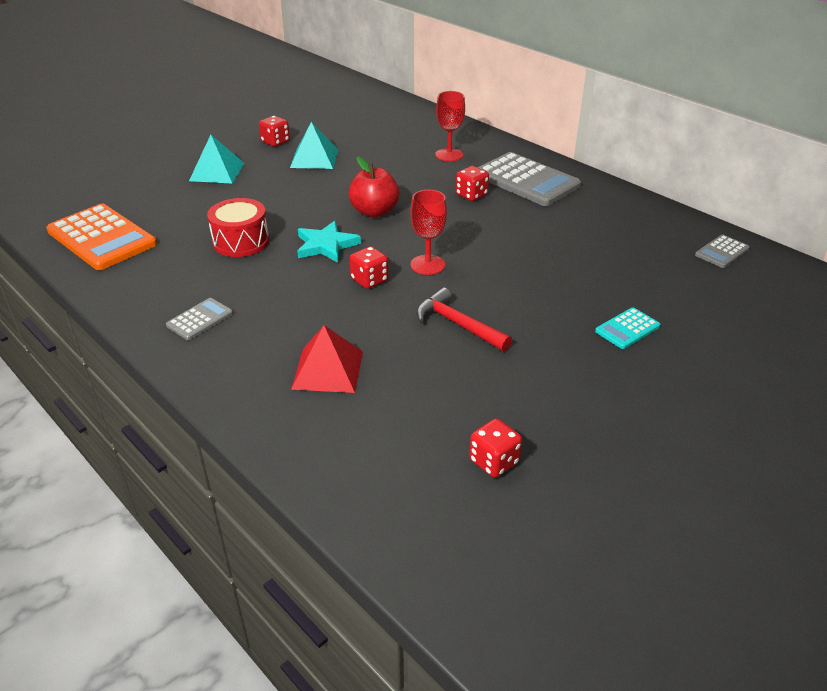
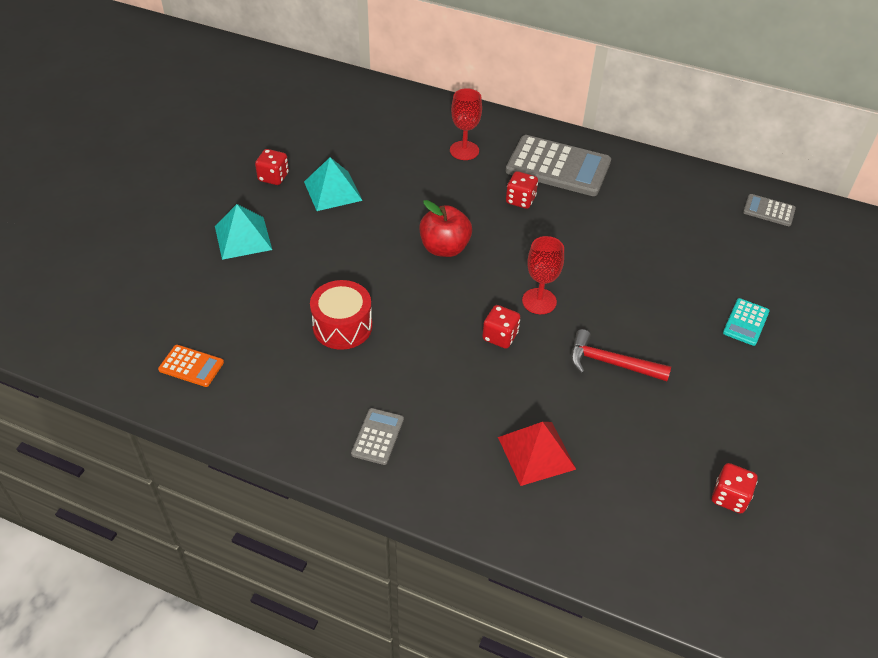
camera: 25 degrees left, 10 degrees up
orange calculator [46,204,157,270] -> orange calculator [158,345,224,387], size x0.48
turquoise star [297,221,361,263] -> none
grey calculator [695,235,750,268] -> grey calculator turned 90 degrees clockwise [743,194,796,226]

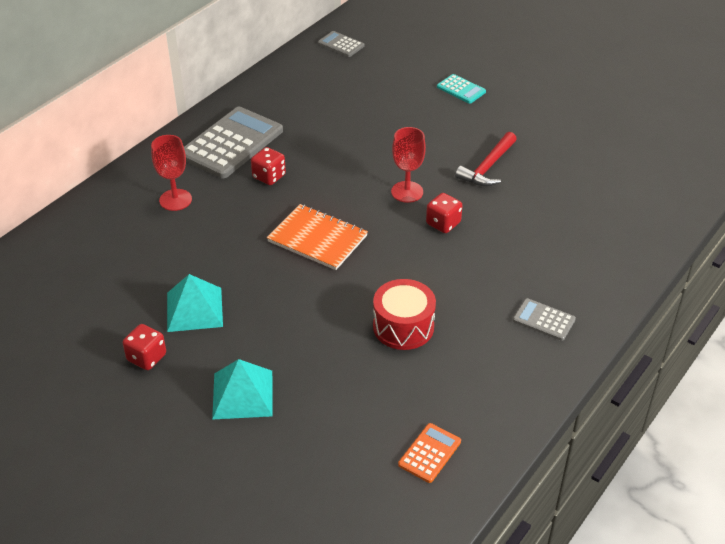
camera: 75 degrees left, 5 degrees down
red apple [419,200,472,257] -> orange notebook [267,204,368,270]
red pyramid [498,422,576,486] -> none
red dice [712,463,758,513] -> none
grey calculator [743,194,796,226] -> grey calculator turned 90 degrees clockwise [318,31,364,57]

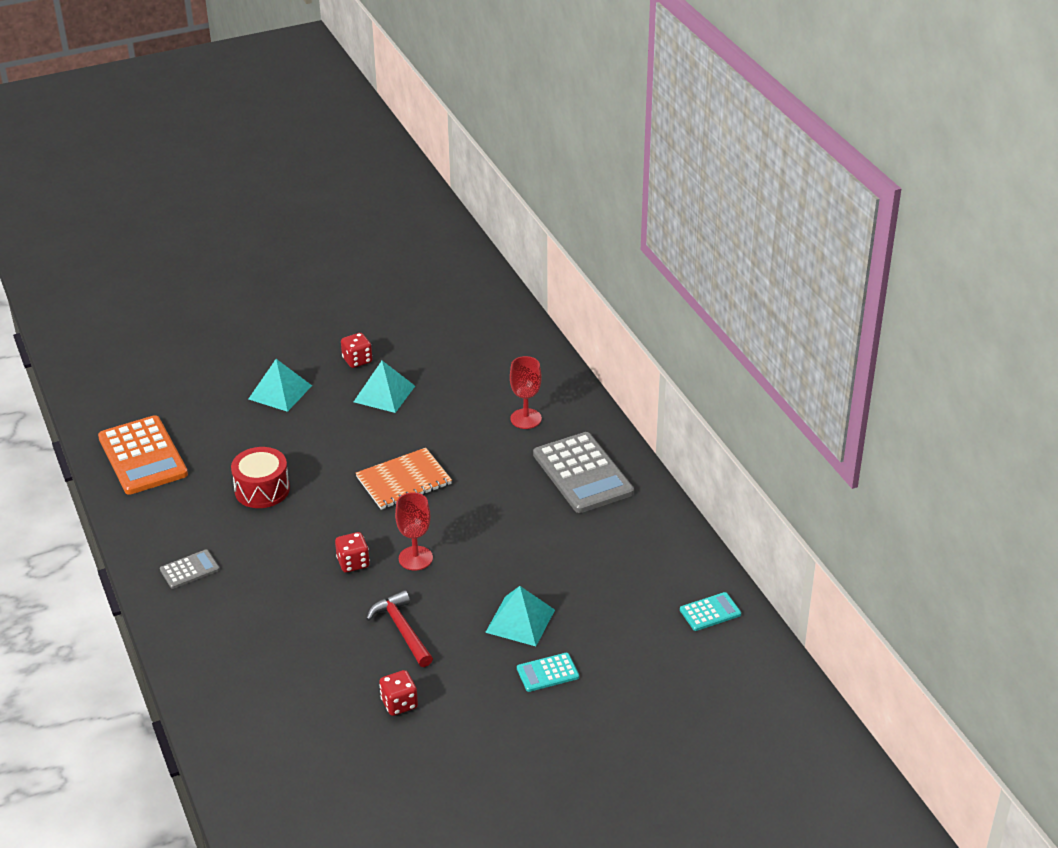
camera: 120 degrees right, 5 degrees down
red dice [251,147,286,185] -> red dice moved to [379,670,418,716]
grey calculator [318,31,364,57] -> turquoise calculator [680,592,741,631]
orange calculator [398,423,461,483] -> orange calculator [98,415,188,495], size x2.09
none -> turquoise pyramid [485,586,555,646]

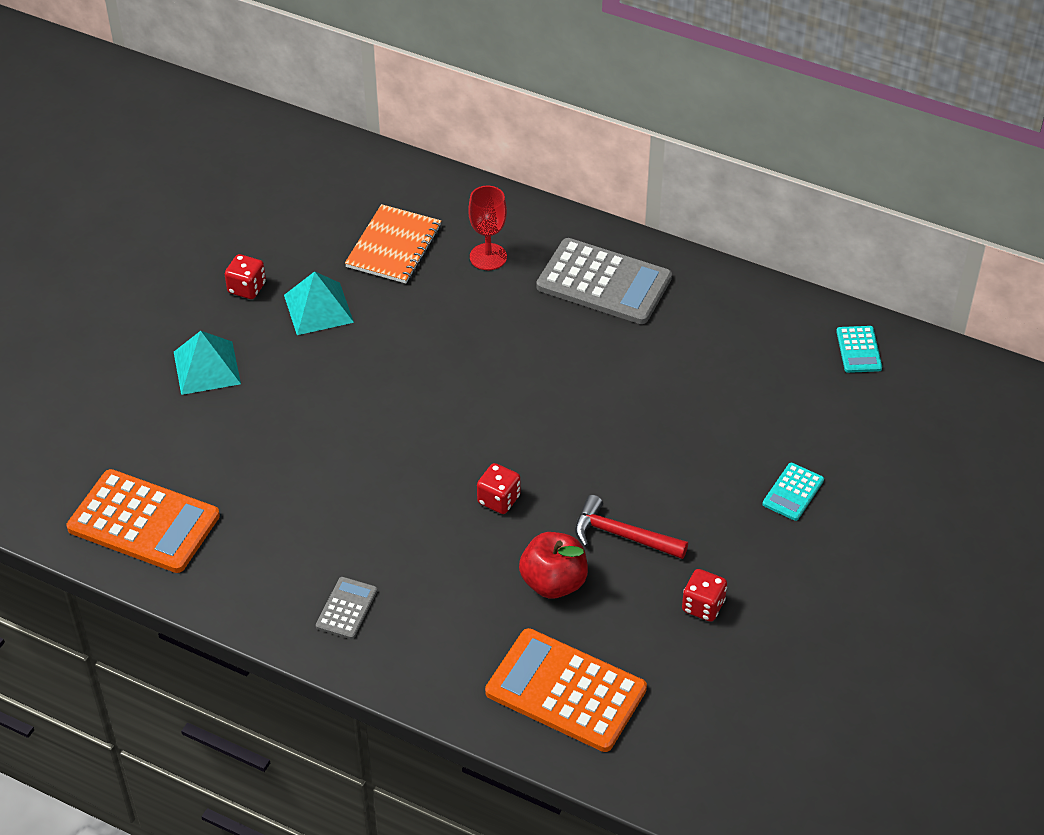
camera: 40 degrees left, 10 degrees up
red drum [231,447,290,508] -> none
orange notebook [356,448,452,510] -> orange notebook moved to [345,204,441,283]
red goblet [395,492,433,570] -> none
turquoise pyramid [485,586,555,646] -> none
turquoise calculator [680,592,741,631] -> turquoise calculator turned 150 degrees clockwise [836,326,882,373]
none -> orange calculator [485,628,647,752]
none -> red apple [519,532,588,599]

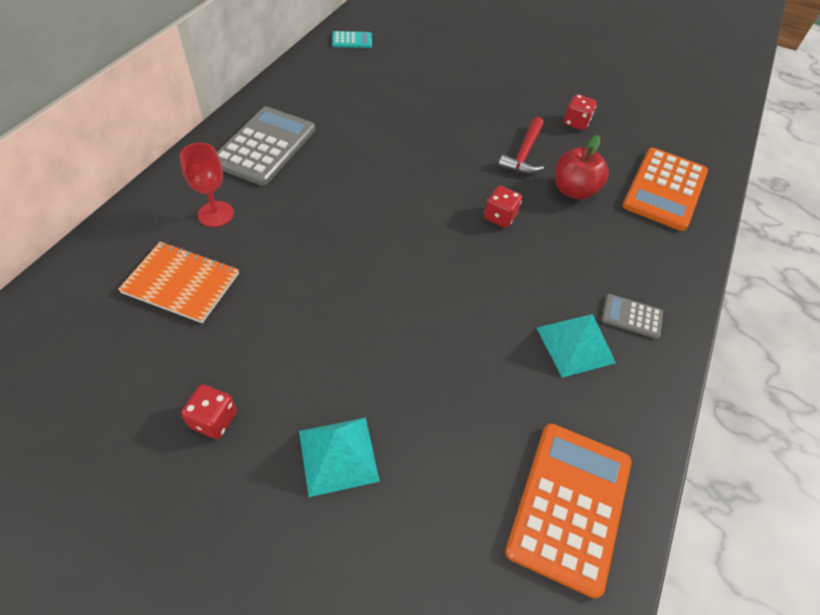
camera: 95 degrees left, 5 degrees up
turquoise pyramid [284,271,354,335] -> turquoise pyramid moved to [537,314,616,378]
turquoise calculator [763,463,824,521] -> none

